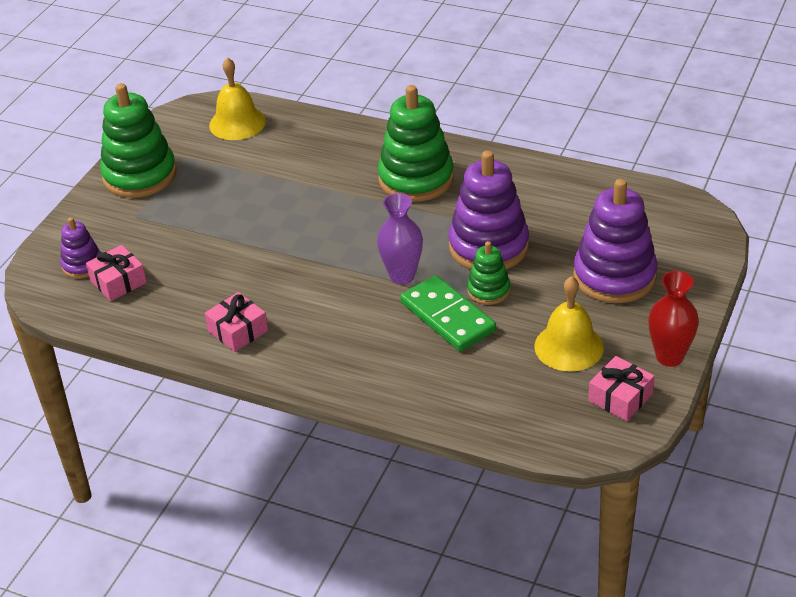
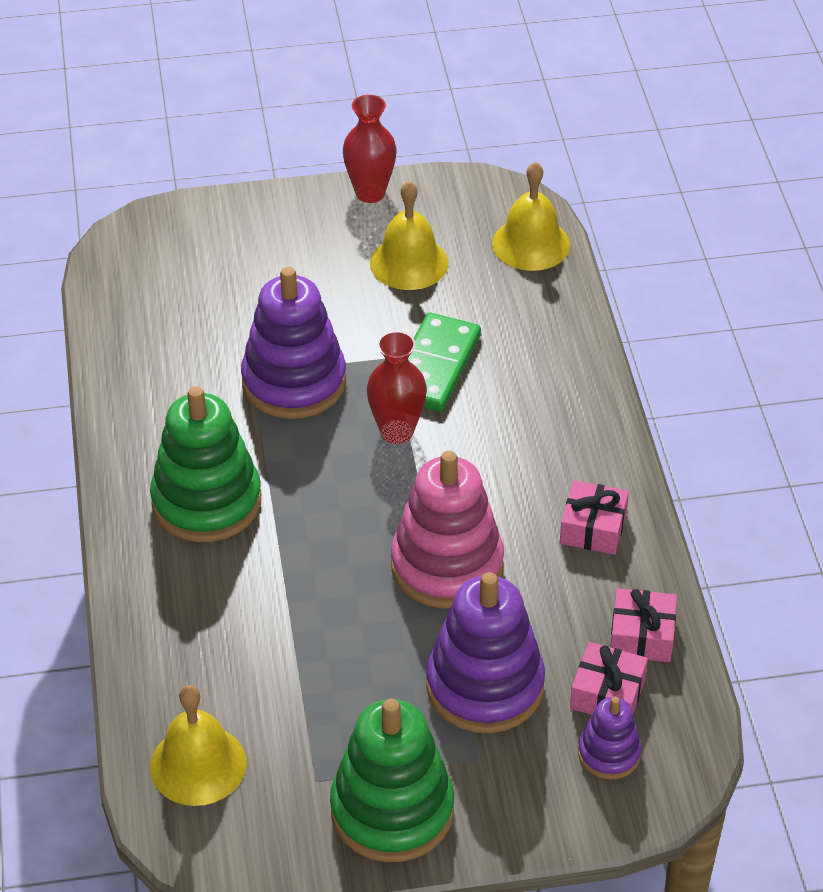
camera: 125 degrees left, 5 degrees up
purple vase [377,193,423,284] -> red vase [367,331,427,444]
green stacking toy [467,241,510,305] -> none
purple stacking toy [574,179,658,303] -> purple stacking toy moved to [426,572,545,733]
pink gift [588,356,655,421] -> pink gift moved to [610,588,677,662]
none -> pink stacking toy [391,451,504,608]
none -> yellow bell [492,162,570,271]

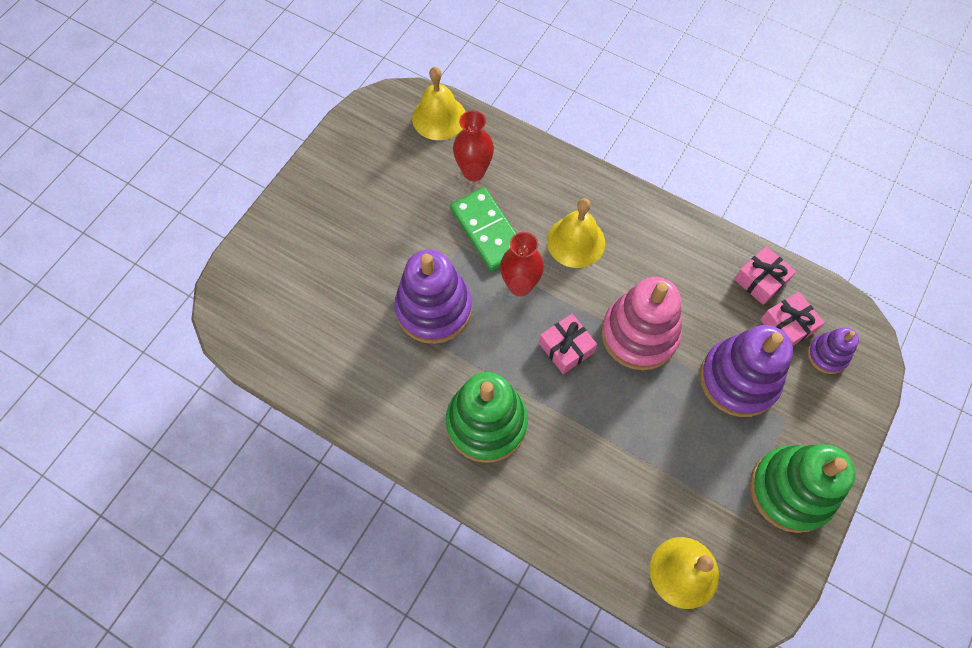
camera: 50 degrees left, 20 degrees up
red vase [343,95,397,203] -> red vase moved to [453,110,494,181]
yellow bell [370,181,448,290] -> yellow bell moved to [547,198,605,268]
pink gift [560,480,629,555] -> pink gift moved to [539,314,597,374]

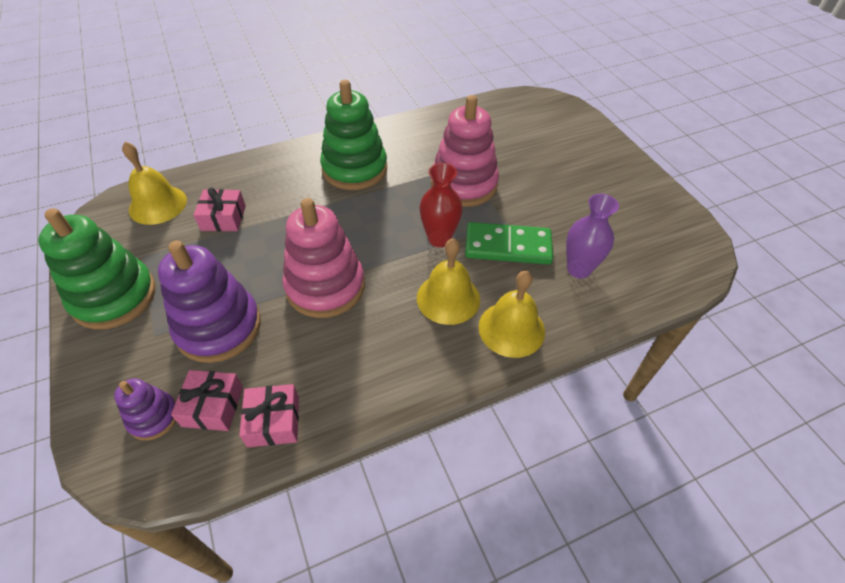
camera: 125 degrees right, 15 degrees down
purple stacking toy [394,249,472,344] -> pink stacking toy [431,95,499,207]
yellow bell [412,67,465,140] -> yellow bell moved to [478,271,545,358]
red vase [453,110,494,181] -> purple vase [566,194,619,279]
pink gift [539,314,597,374] -> pink gift moved to [193,187,246,231]

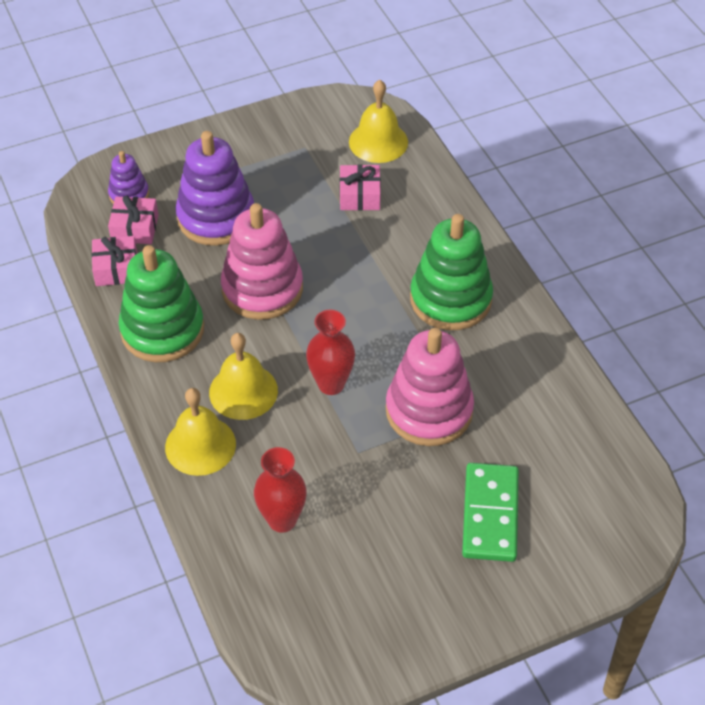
camera: 90 degrees right, 0 degrees up
green stacking toy [38,208,155,329] -> green stacking toy moved to [118,245,204,362]
green domino [465,222,553,265] -> green domino moved to [462,463,519,562]
purple vase [566,194,619,279] -> red vase [254,447,307,533]

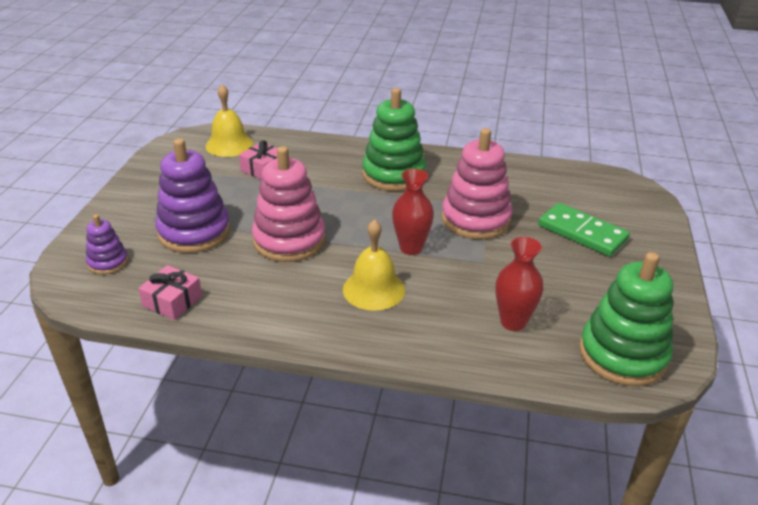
camera: 55 degrees left, 15 degrees down
pink gift [108,195,158,244] -> none
green stacking toy [118,245,204,362] -> green stacking toy moved to [579,252,673,386]
yellow bell [165,388,236,476] -> none

